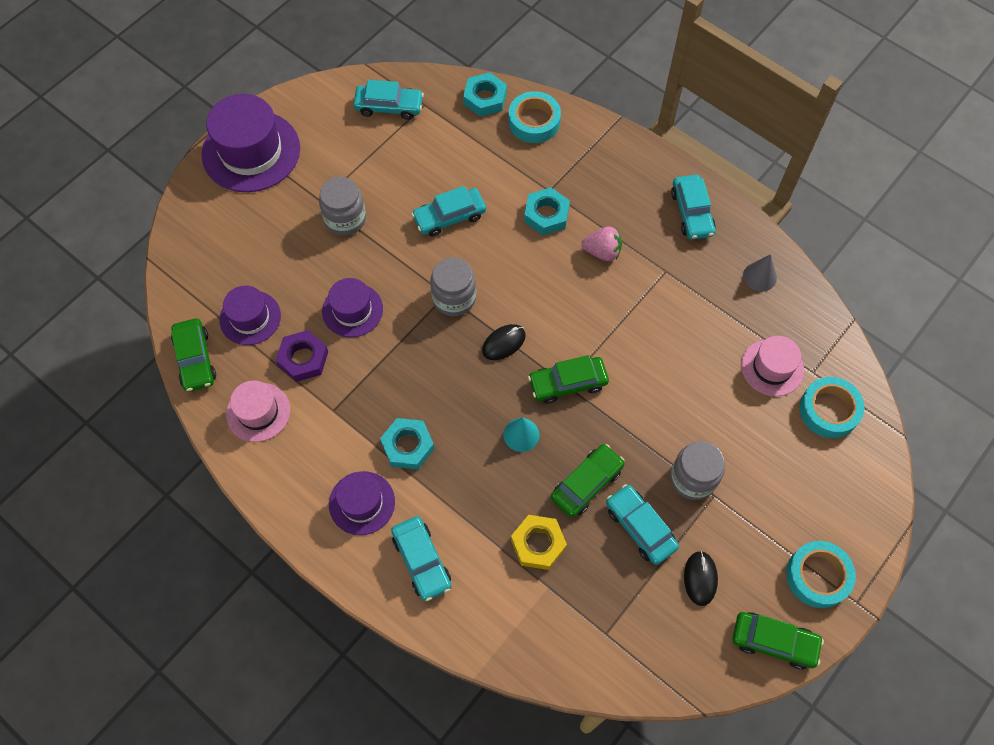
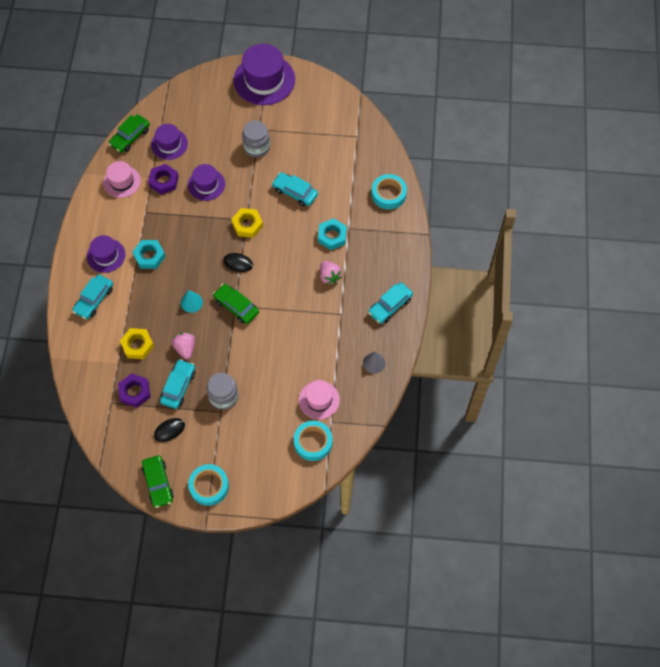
camera: 55 degrees right, 0 degrees up
turquoise car [353,80,424,120] -> none
grey jar [430,257,476,316] -> yellow nut [231,208,263,238]
turquoise nut [463,72,507,117] -> none
green car [551,444,625,517] -> pink strawberry [172,332,195,359]
none -> purple nut [118,373,151,408]

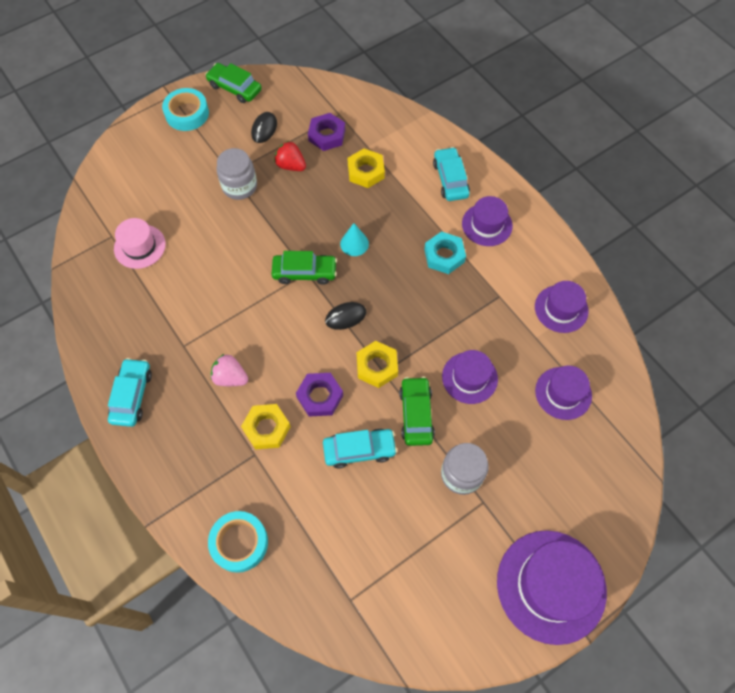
camera: 140 degrees right, 0 degrees up
pink hat [103,161,141,198] -> purple hat [535,281,589,333]
green car [109,114,150,153] -> green car moved to [399,377,435,446]
purple nut [148,164,179,195] -> purple nut moved to [296,373,343,416]
turquoise car [160,359,195,409] -> red strawberry [274,141,306,171]
pink strawberry [172,332,195,359] -> none
turquoise tape [294,421,333,461] -> none
turquoise nut [318,218,347,250] -> yellow nut [241,404,291,450]
grey cone [363,352,385,374] -> none

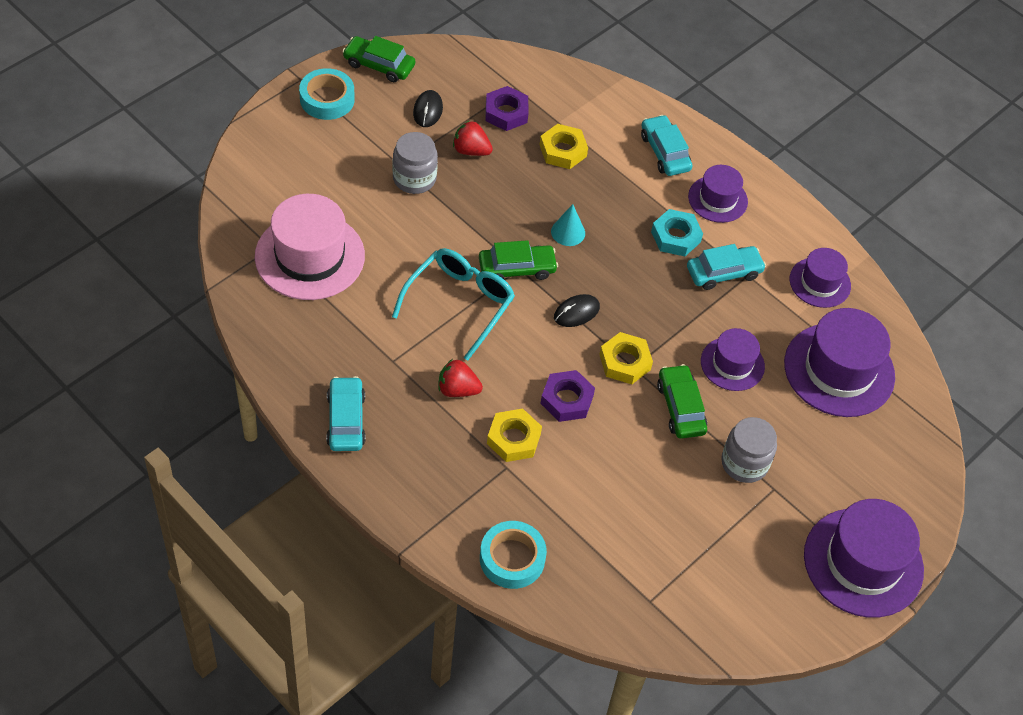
camera: 15 degrees left, 10 degrees down
pink hat [114,218,166,269] -> pink hat [255,194,365,300], size x1.73
pink strawberry [210,354,248,386] -> red strawberry [438,359,483,397]
turquoise car [323,429,397,469] -> turquoise car moved to [687,244,766,290]
purple hat [535,366,592,420] -> purple hat [784,308,895,417], size x1.73
none -> turquoise glasses [392,248,515,360]

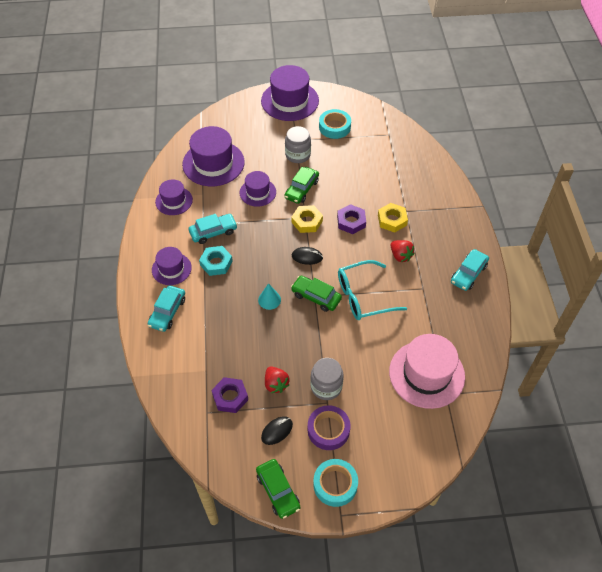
camera: 135 degrees left, 0 degrees up
turquoise tape [480,521,547,589] -> turquoise tape moved to [319,109,351,139]
yellow nut [540,124,588,169] -> none
turquoise car [687,244,766,290] -> turquoise car turned 135 degrees clockwise [189,214,238,244]
none -> purple tape [308,405,350,450]

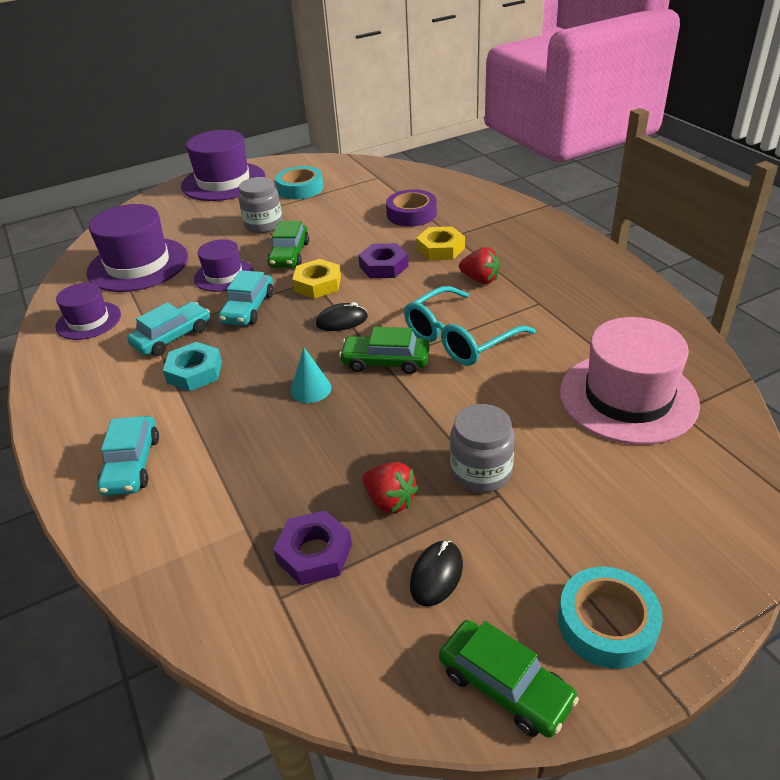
camera: 20 degrees left, 15 degrees down
purple hat [152,247,192,285] -> none
purple tape [308,405,350,450] -> purple tape moved to [386,189,437,227]
turquoise car [451,249,489,291] -> turquoise car moved to [218,270,273,326]

